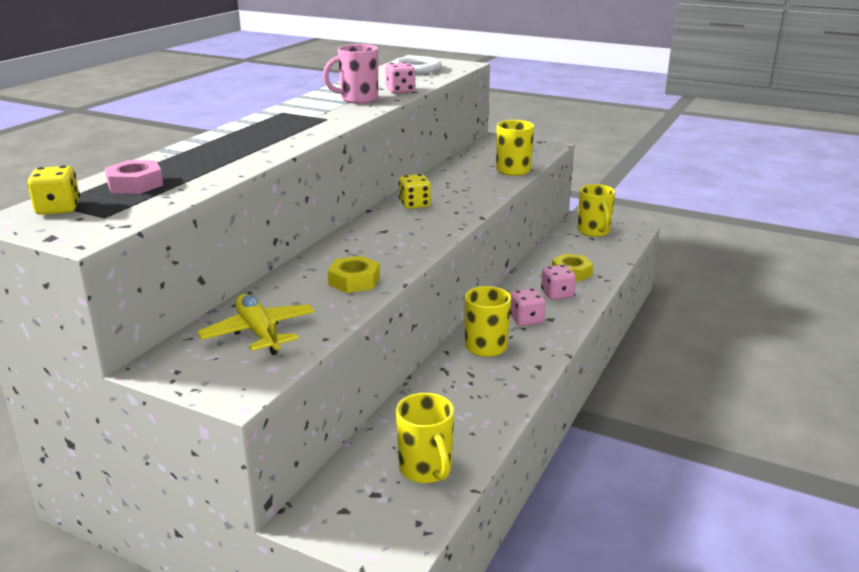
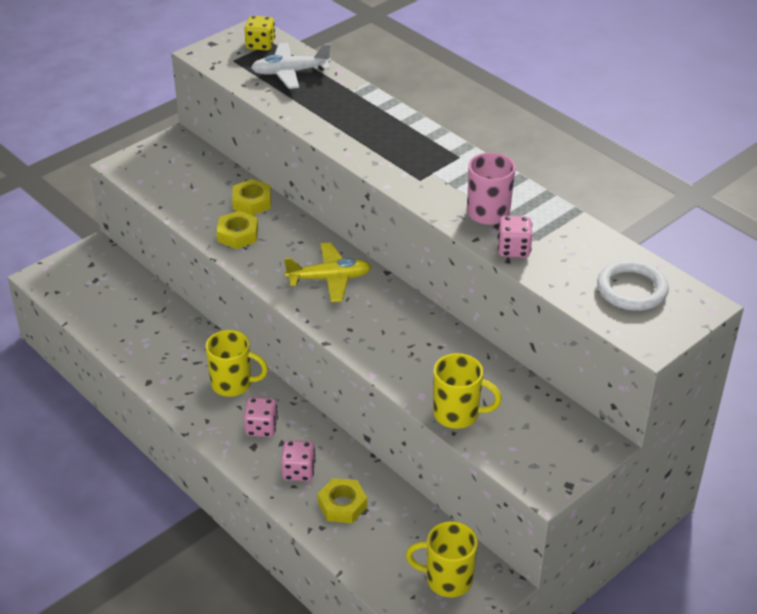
camera: 110 degrees right, 15 degrees up
pink nut [105,160,164,194] -> white plane [251,43,331,89]
yellow plane [197,294,314,355] -> yellow plane moved to [284,242,371,302]
yellow mug [396,393,454,483] -> none
yellow dice [399,174,431,209] -> none
none -> yellow nut [232,179,271,215]

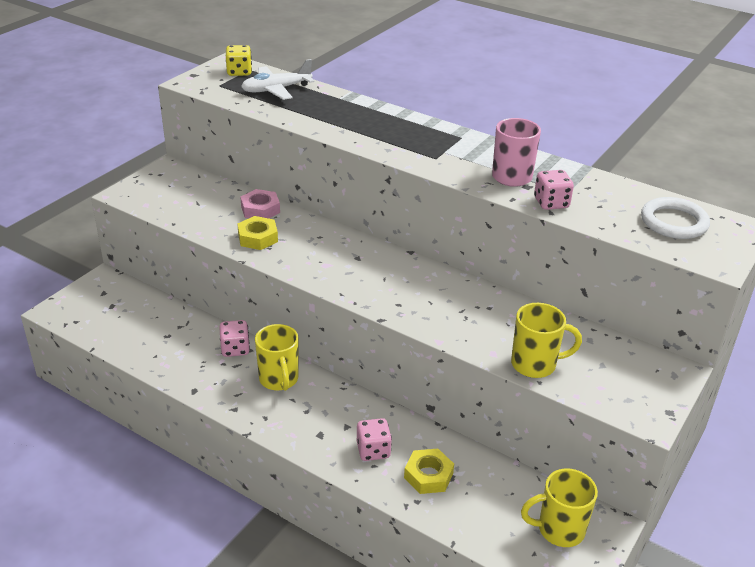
camera: 15 degrees left, 5 degrees down
yellow mug [205,330,268,397] -> yellow mug turned 75 degrees clockwise [255,324,299,391]
yellow nut [232,179,271,215] -> pink nut [240,189,280,218]
pink dice [244,397,278,437] -> pink dice moved to [219,320,250,357]
yellow plane [284,242,371,302] -> none

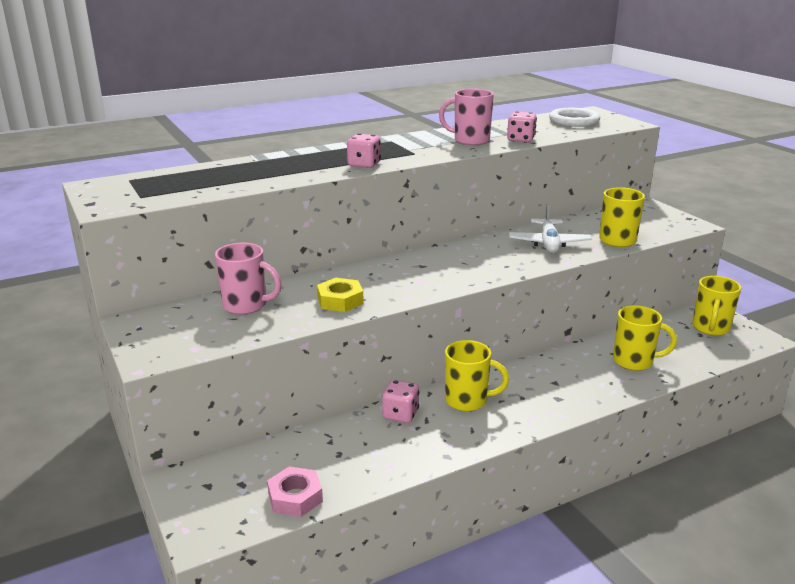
camera: 60 degrees left, 10 degrees down
yellow dice [226,45,252,76] -> none
pink nut [240,189,280,218] -> pink nut moved to [267,466,323,517]
white plane [241,59,315,100] -> white plane moved to [509,203,592,253]
pink dice [357,418,392,461] -> pink dice moved to [347,133,381,168]
yellow nut [404,449,454,494] -> yellow mug [613,305,677,371]
none -> pink mug [215,243,282,315]

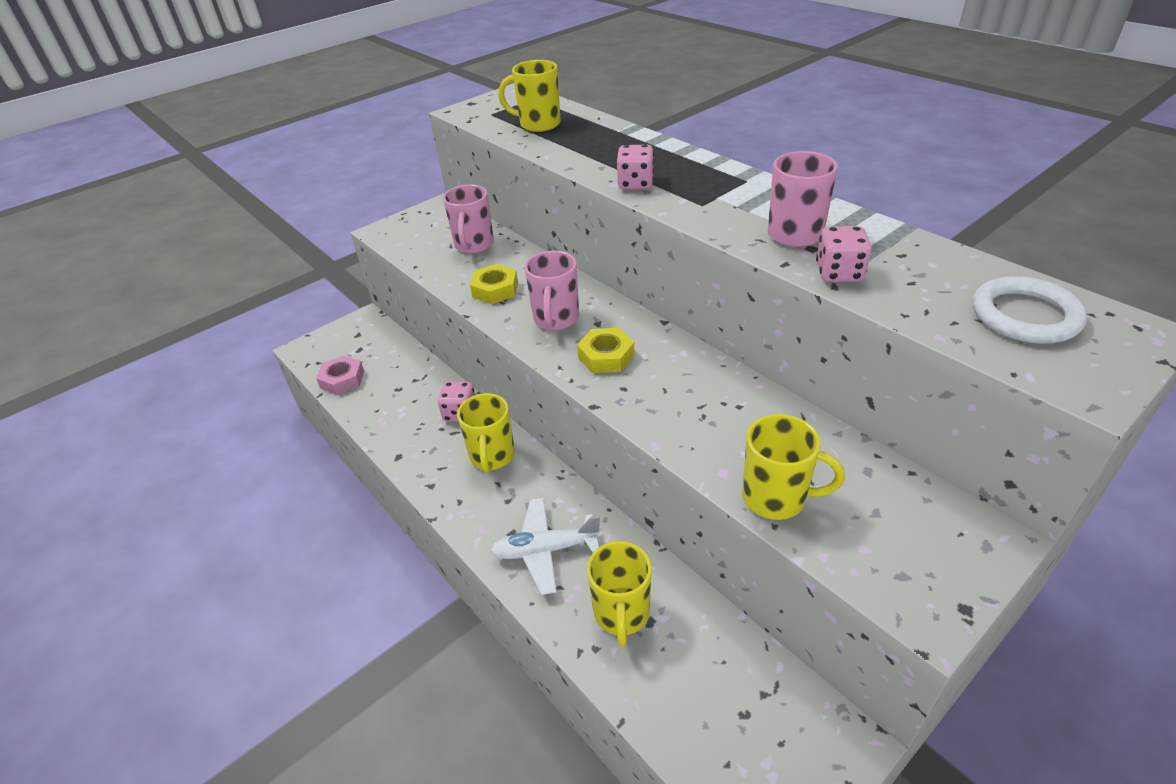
camera: 80 degrees right, 15 degrees up
white plane [509,203,592,253] -> white plane moved to [490,498,602,595]
yellow mug [692,276,741,336] -> yellow mug moved to [498,60,561,132]
none -> pink mug [525,251,579,330]
none -> yellow nut [577,328,635,373]

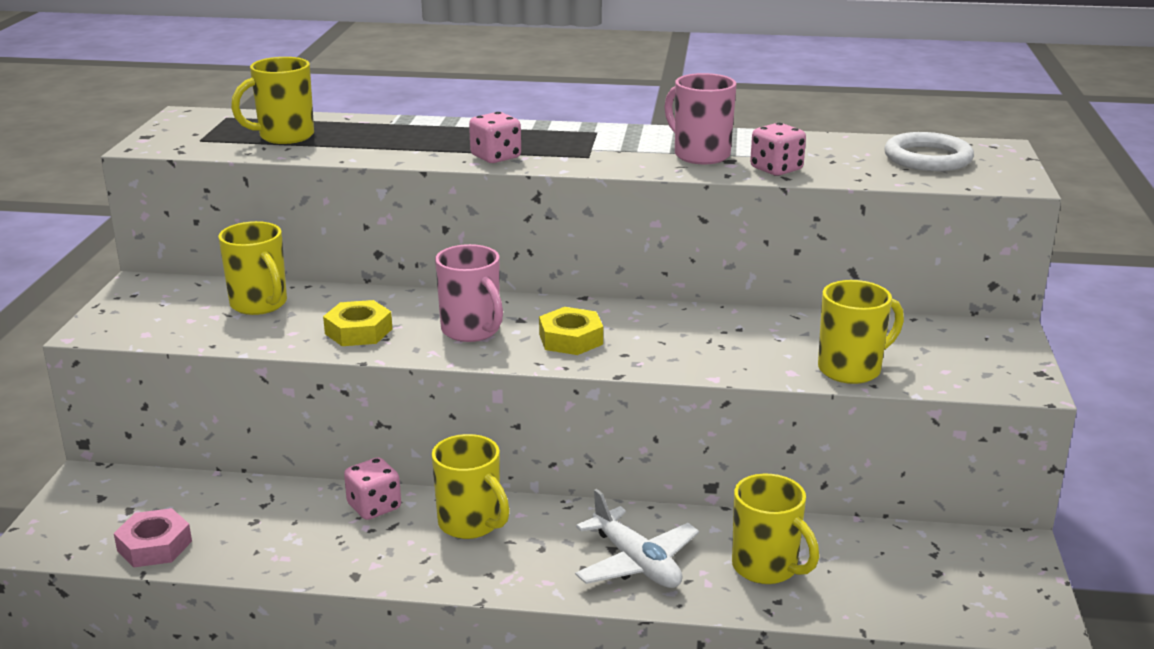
camera: 45 degrees left, 15 degrees down
pink mug [443,185,494,254] -> yellow mug [218,221,287,315]
white plane [490,498,602,595] -> white plane turned 75 degrees counterclockwise [575,489,699,588]

